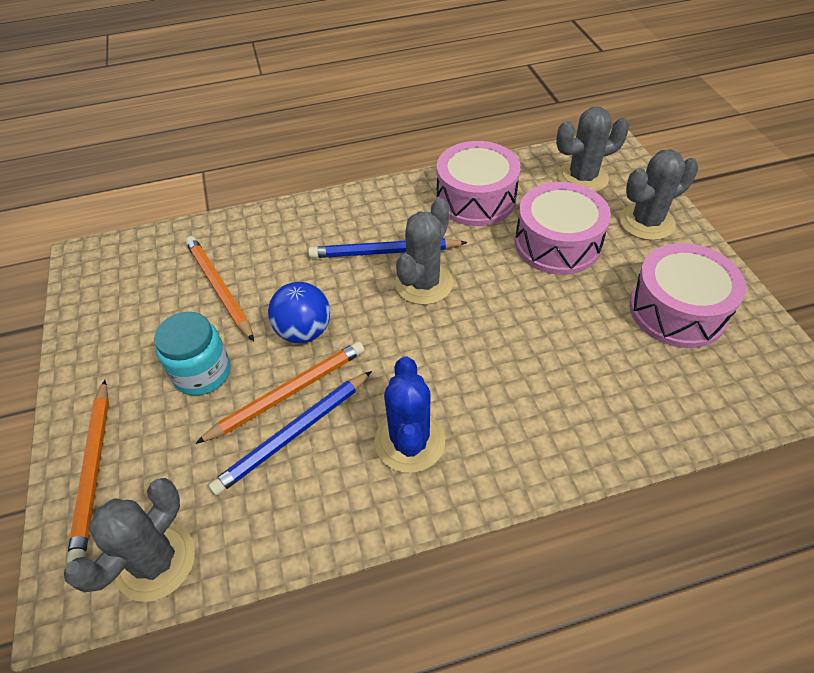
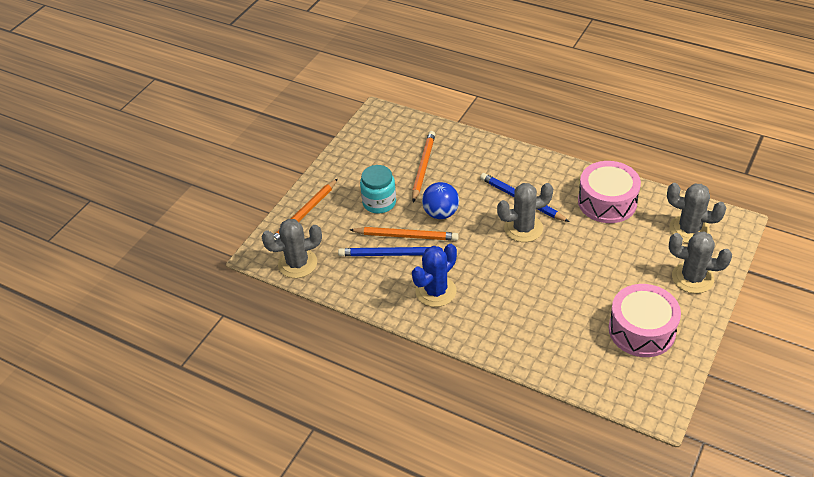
camera: 45 degrees right, 5 degrees down
pink drum [515,182,611,275] -> none

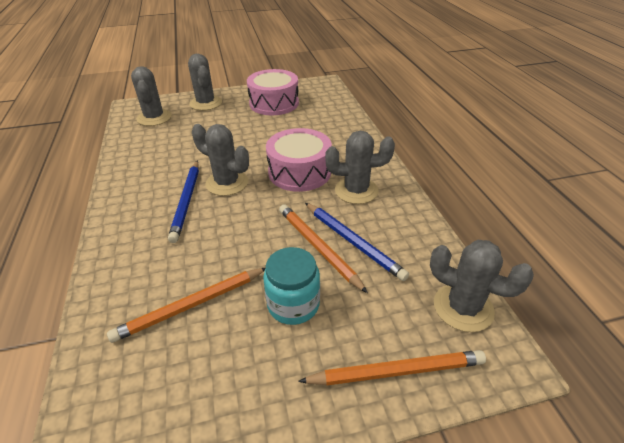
camera: 135 degrees left, 5 degrees down
blue cactus [412,244,457,307] -> grey cactus [325,131,395,204]
blue ball [422,182,459,219] -> none
pink drum [578,161,641,223] -> pink drum moved to [266,128,332,192]

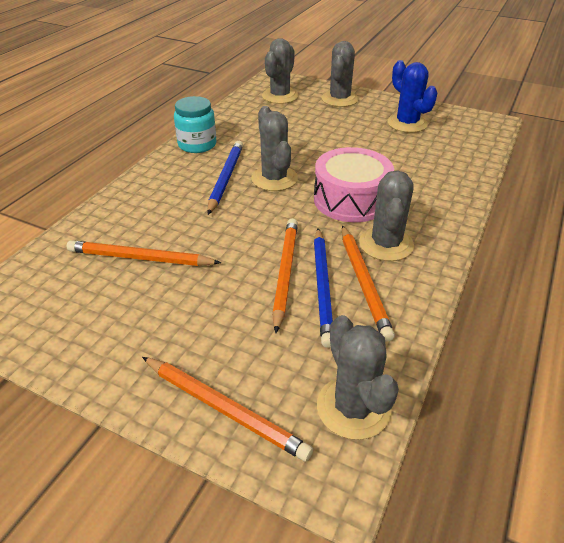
camera: 40 degrees right, 0 degrees up
blue pencil [168,160,199,243] -> blue pencil turned 150 degrees clockwise [207,141,243,215]
pink drum [247,69,299,116] -> blue cactus [388,60,437,133]
turquoise jar [263,247,320,325] -> turquoise jar moved to [174,96,216,153]
grey cactus [325,131,395,204] -> grey cactus turned 60 degrees clockwise [359,171,414,261]
none -> orange pencil [342,225,395,342]

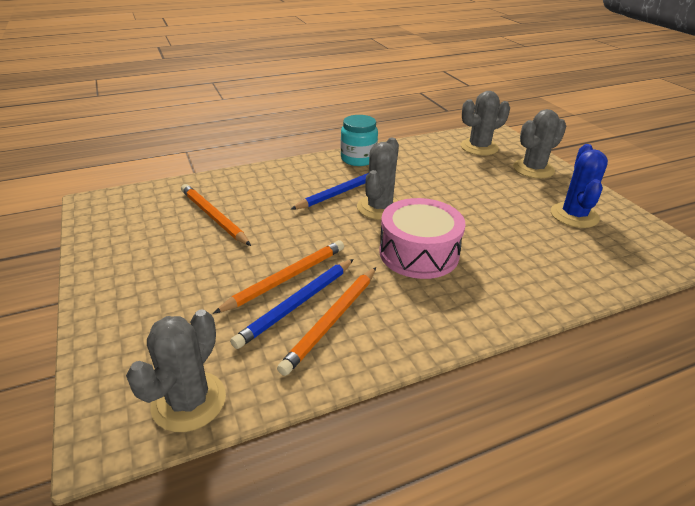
camera: 40 degrees right, 5 degrees down
orange pencil [142,357,313,462] -> none
grey cactus [359,171,414,261] -> none

